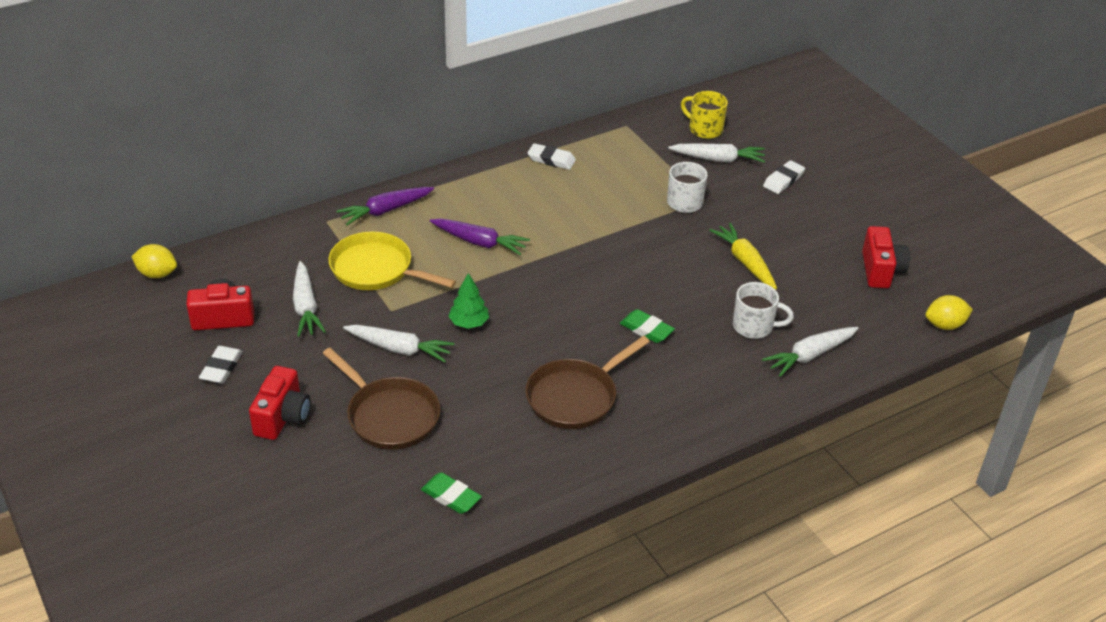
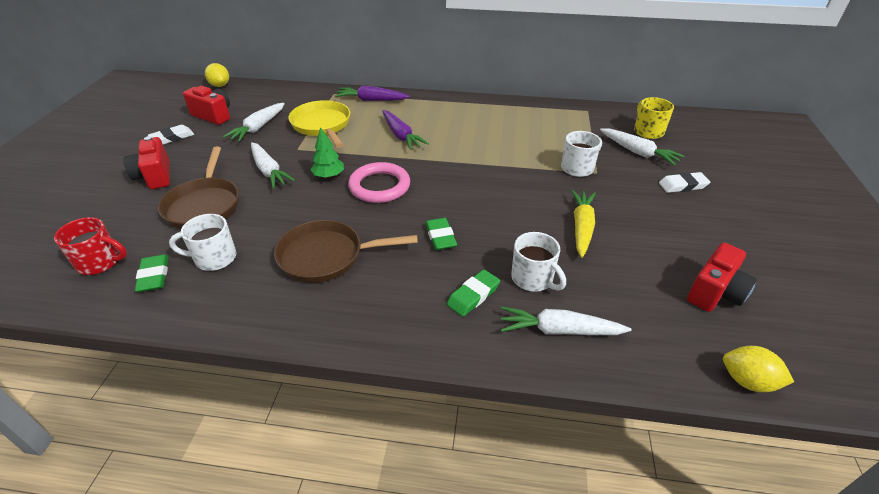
camera: 40 degrees right, 0 degrees up
red camera [249,366,311,440] -> red camera turned 105 degrees clockwise [123,136,170,189]
white eraser [527,143,576,170] -> none
none -> red mug [54,217,127,275]
none -> white mug [169,214,237,271]
none -> pink ring [348,162,410,203]
none -> green eraser [447,270,500,317]

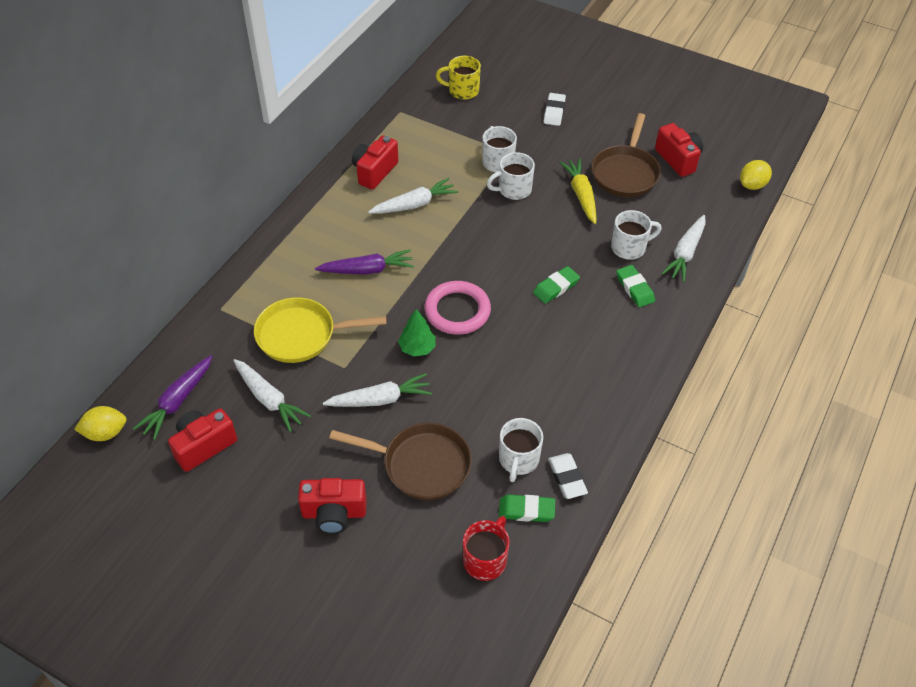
camera: 70 degrees left, 10 degrees up
white eraser [148,125,194,145] -> white eraser moved to [548,453,588,499]
brown pan [274,220,418,283] -> brown pan moved to [591,113,661,197]
purple carrot [335,86,410,101] -> purple carrot moved to [133,355,212,440]
green eraser [425,218,457,250] -> green eraser turned 45 degrees counterclockwise [533,266,580,304]
yellow carrot [571,190,596,258] -> yellow carrot turned 45 degrees clockwise [559,158,596,224]
white carrot [600,129,684,166] -> white carrot moved to [368,178,458,214]
none -> red camera [352,135,398,190]
none -> white mug [487,152,535,200]

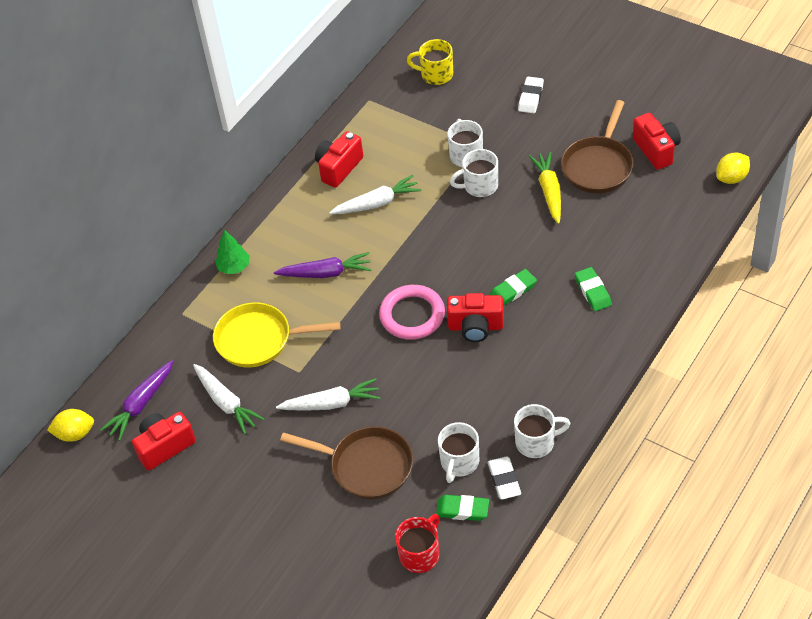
camera: 10 degrees right, 0 degrees up
red camera [298,478,367,534] -> red camera moved to [447,293,504,342]
green tree [398,309,436,357] -> green tree moved to [215,230,250,274]
white mug [611,210,662,260] -> white mug moved to [514,404,571,458]
white carrot [661,215,706,282] -> none

